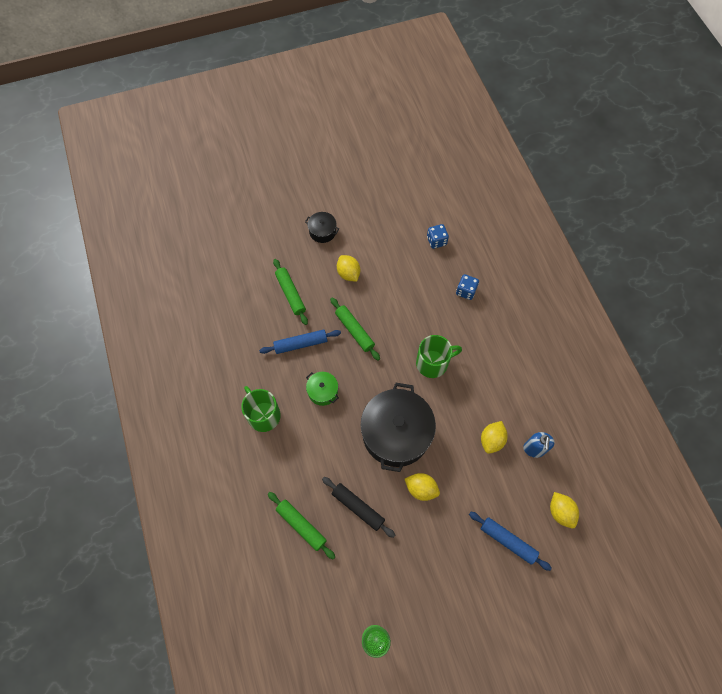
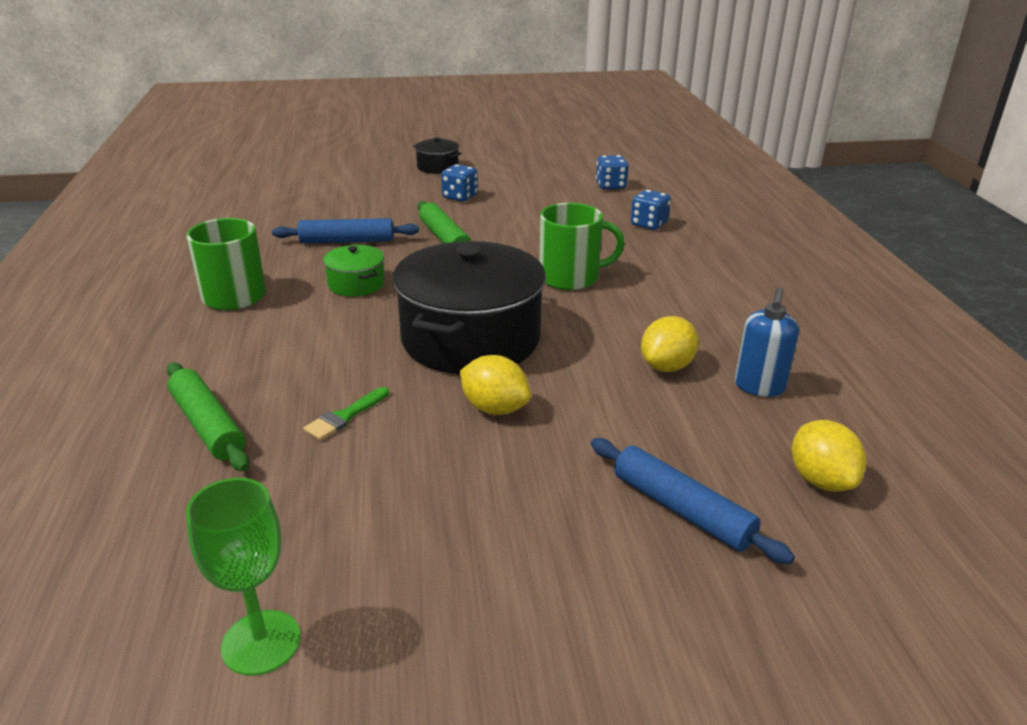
camera: 10 degrees right, 35 degrees down
green rolling pin [273,259,308,325] -> none
black rolling pin [322,477,395,538] -> green brush [303,387,389,441]
yellow lemon [337,255,360,282] -> blue dice [441,164,478,202]

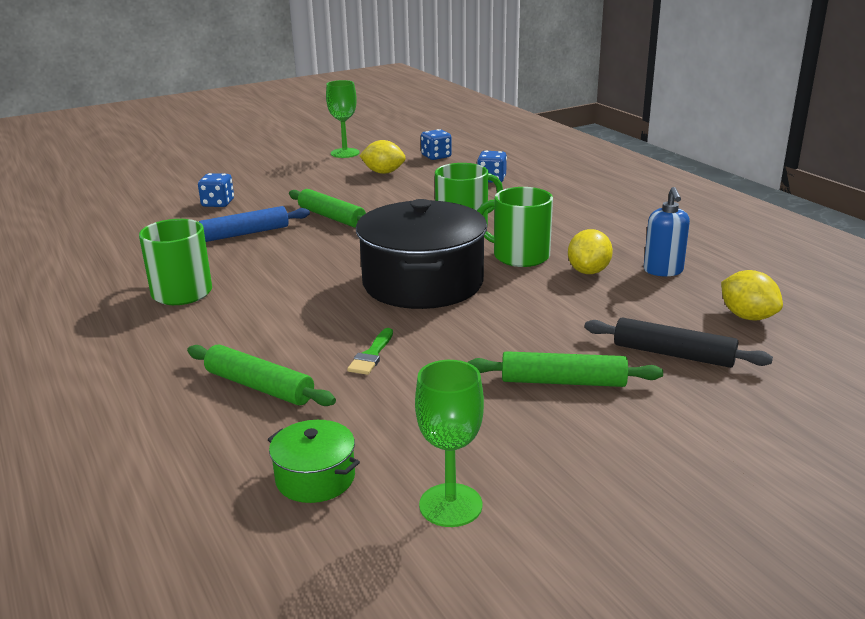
camera: 20 degrees left, 5 degrees down
green pot [323,245,385,297] -> green pot moved to [267,420,360,503]
black pot [413,137,462,174] -> none
blue dice [441,164,478,202] -> blue dice moved to [198,173,234,207]
yellow lemon [460,355,531,415] -> yellow lemon moved to [359,140,406,174]
blue rolling pin [591,438,795,564] -> black rolling pin [585,317,773,368]
none -> green goblet [326,80,360,158]
none -> green rolling pin [468,351,663,387]
none -> green mug [477,187,553,267]

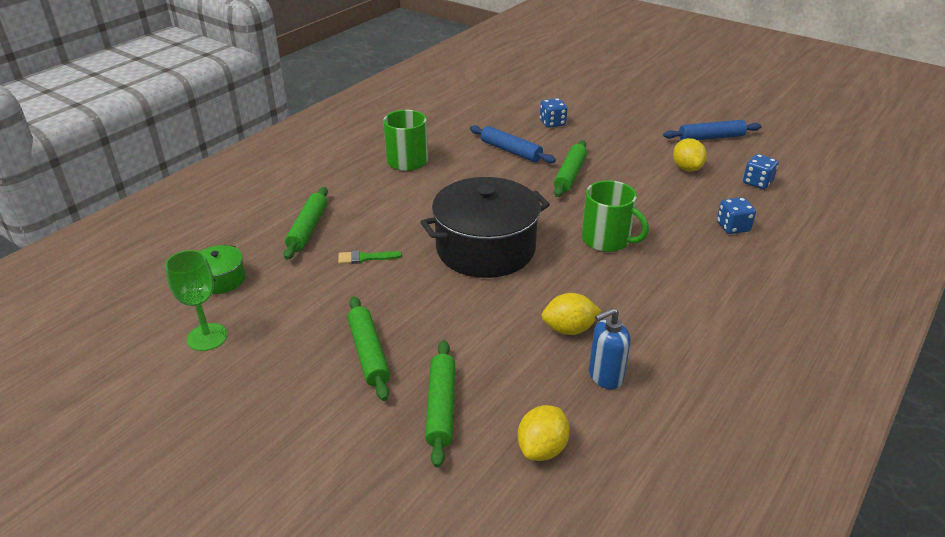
camera: 65 degrees right, 10 degrees up
green goblet [326,80,360,158] -> blue rolling pin [663,120,761,140]
green mug [477,187,553,267] -> none
black rolling pin [585,317,773,368] -> green rolling pin [425,340,455,468]

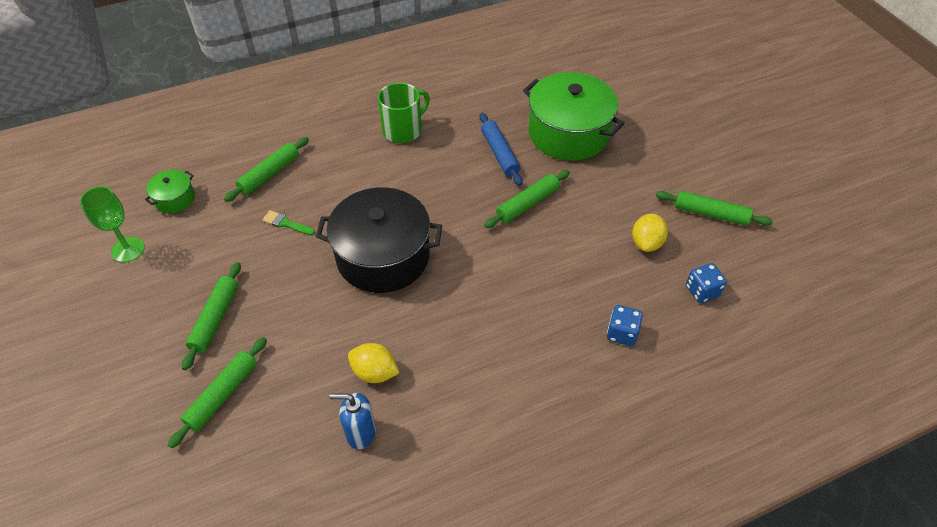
camera: 30 degrees right, 15 degrees up
yellow lemon [518,405,570,461] -> none
blue dice [540,98,567,128] -> green pot [523,72,625,161]
green mug [582,180,649,252] -> none
blue rolling pin [663,120,761,140] -> green rolling pin [656,191,773,226]

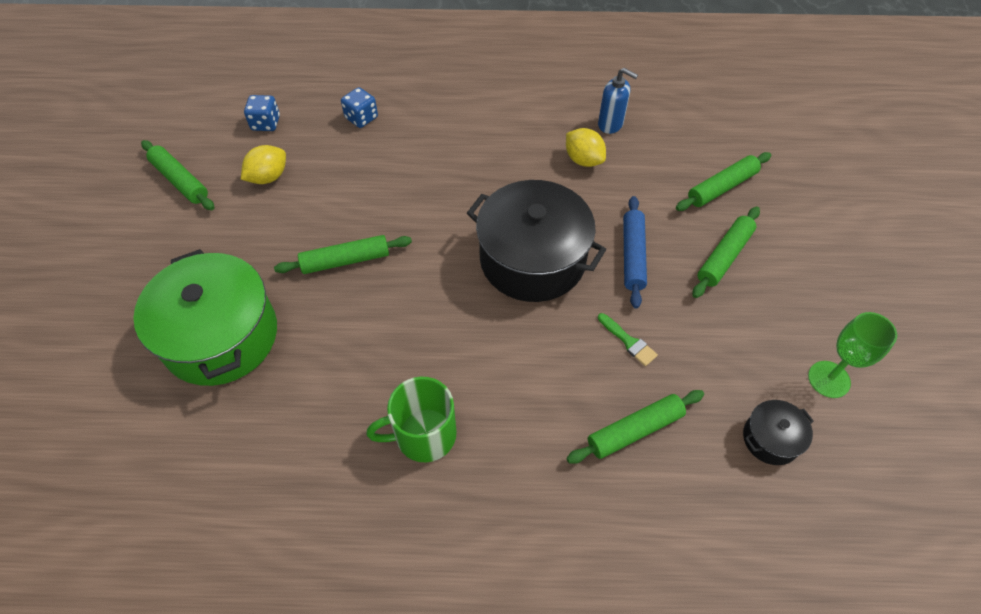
camera: 155 degrees left, 5 degrees up
green pot [145,170,195,213] -> black pot [743,400,813,465]
blue rolling pin [480,113,523,186] -> blue rolling pin moved to [623,196,647,309]

